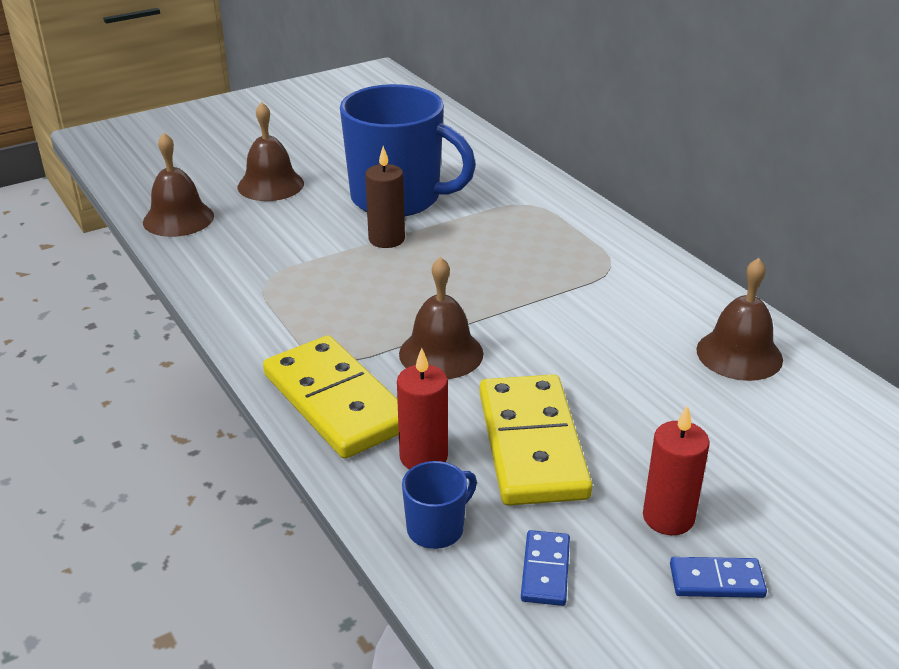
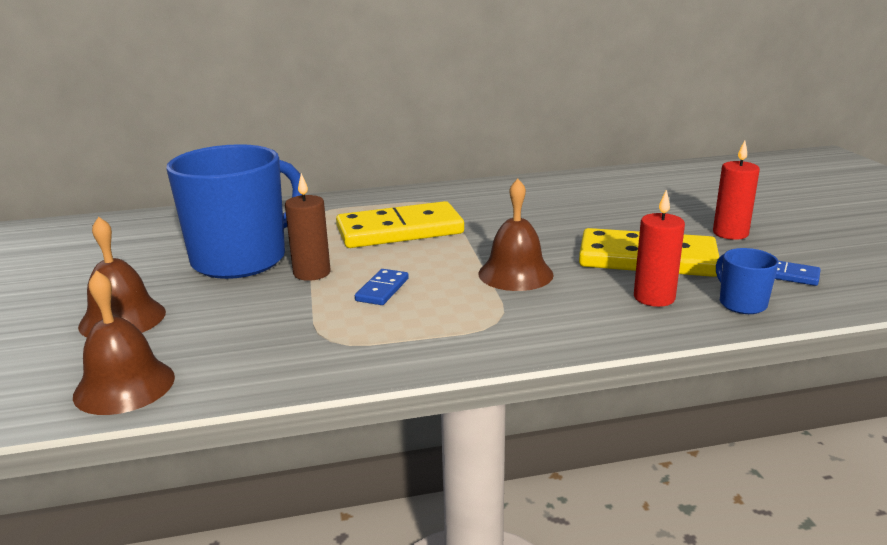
camera: 70 degrees left, 10 degrees down
yellow domino [263,335,399,459] -> yellow domino moved to [336,201,464,248]
blue domino [670,557,767,598] -> blue domino moved to [355,269,409,305]
brown bell [696,258,783,381] -> none

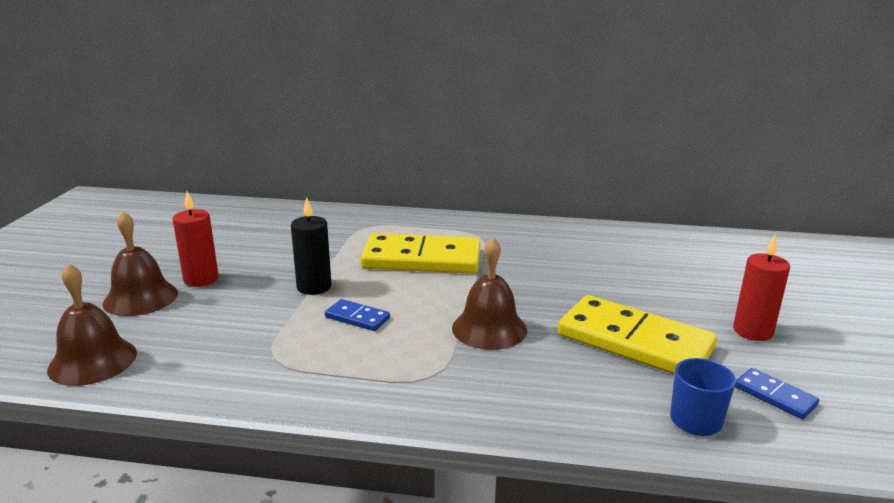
camera: 20 degrees right, 0 degrees up
blue mug [166,144,302,279] -> none
brown candle [285,173,331,281] -> black candle [291,197,331,295]
blue domino [355,269,409,305] -> blue domino turned 75 degrees clockwise [325,299,390,331]
red candle [634,190,685,307] -> red candle moved to [173,191,219,287]

